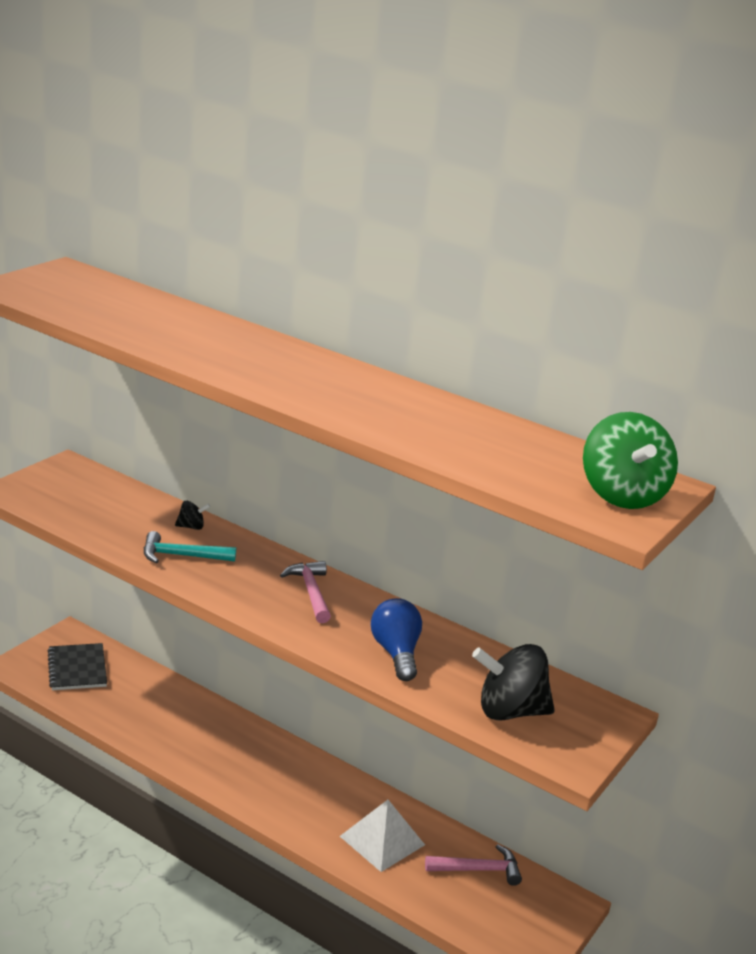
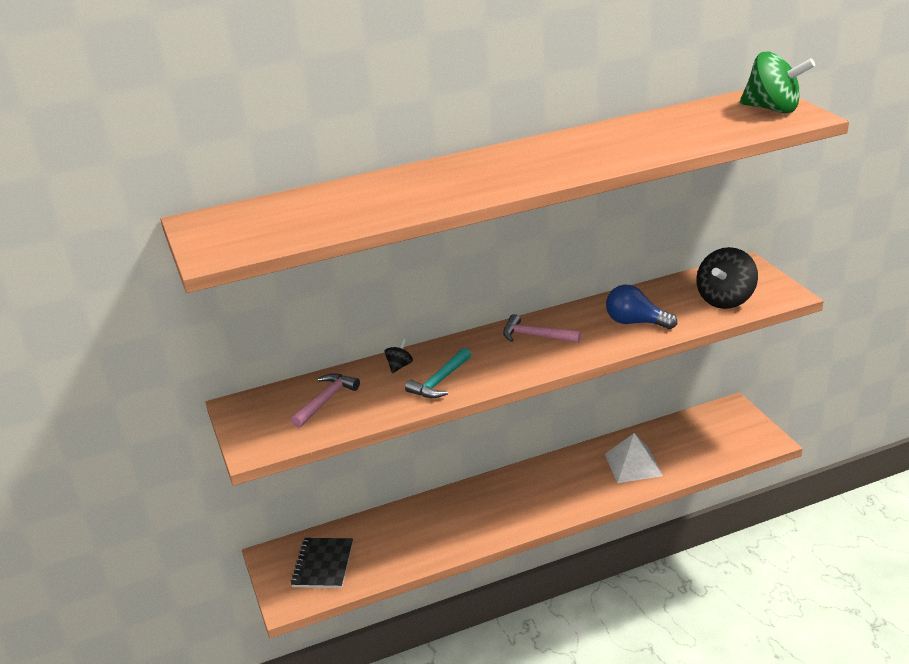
camera: 50 degrees left, 5 degrees up
black notebook [48,643,107,690] -> black notebook turned 75 degrees clockwise [291,538,353,588]
pink hammer [425,844,522,886] -> pink hammer moved to [291,373,360,428]

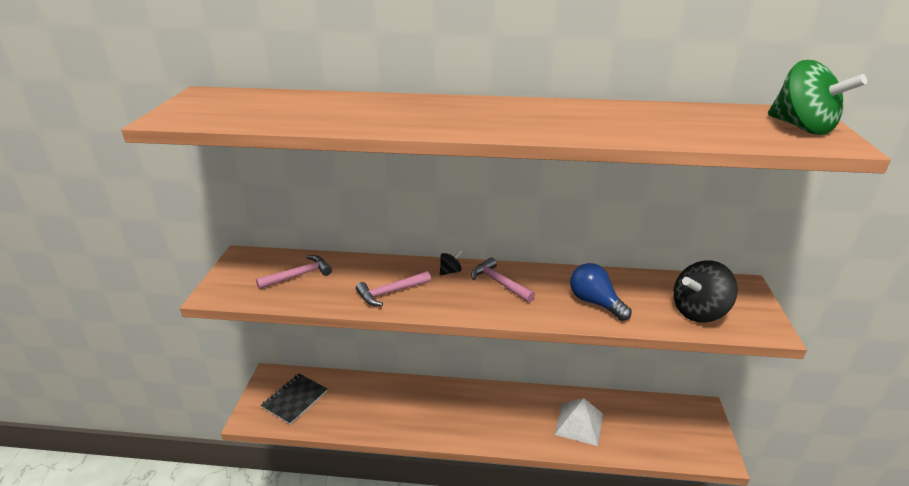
camera: 25 degrees right, 0 degrees up
black spinning top [385,339,413,373] -> black spinning top moved to [440,250,462,275]
turquoise hammer [405,348,471,398] -> pink hammer [356,271,431,306]

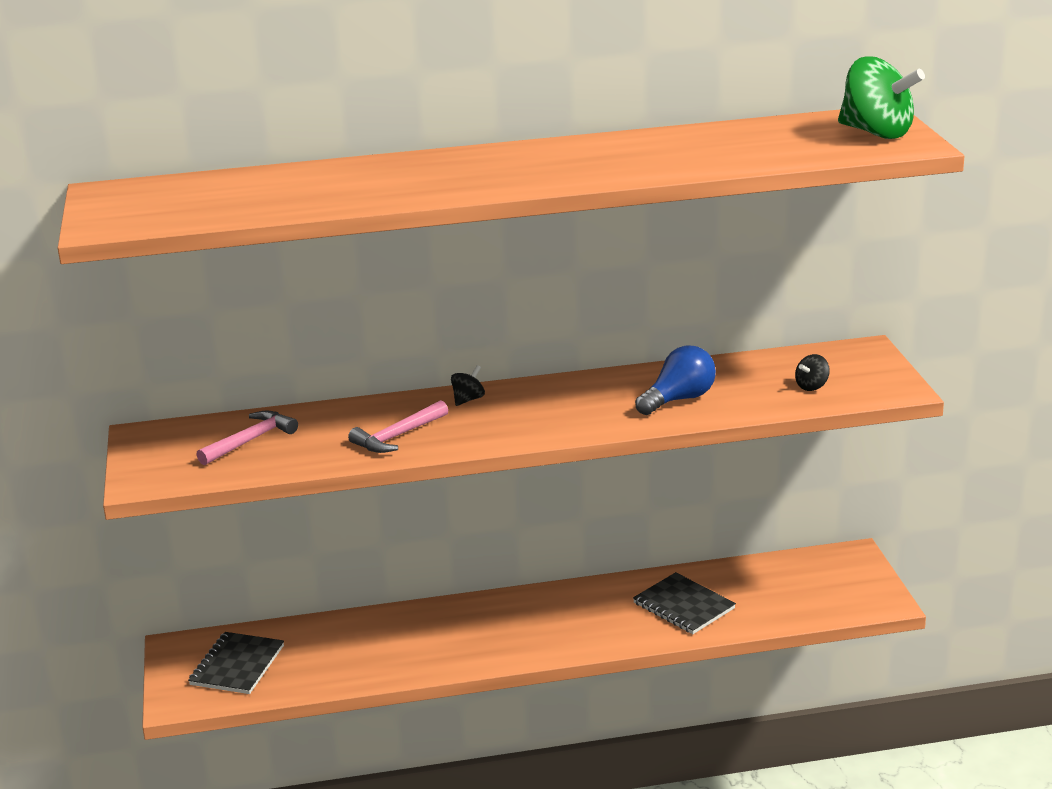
camera: 15 degrees left, 5 degrees down
pink hammer [471,257,535,303] -> none
white pyramid [555,398,603,446] -> black notebook [633,572,736,634]
blue light bulb [570,263,632,321] -> blue light bulb turned 105 degrees clockwise [635,345,716,415]
black spinning top [673,260,738,323] -> black spinning top [795,354,830,391], size x0.46

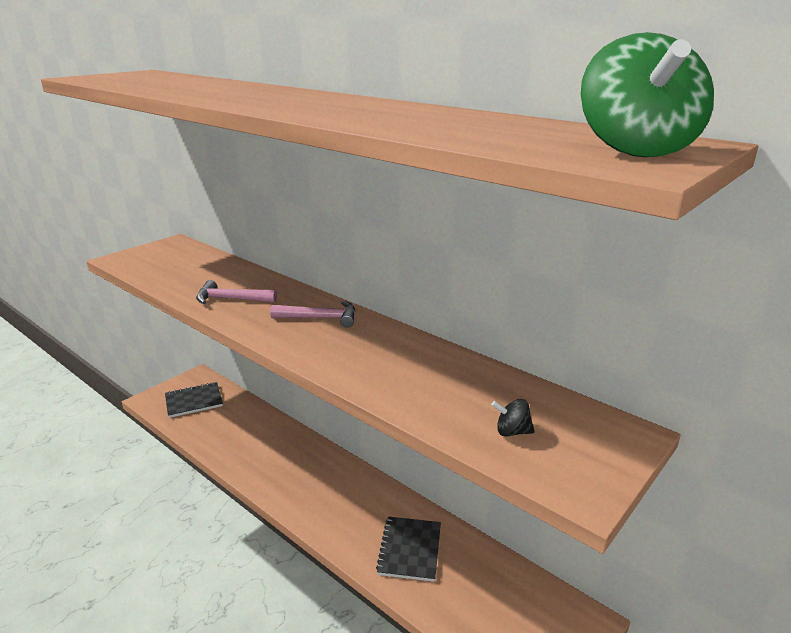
camera: 50 degrees right, 0 degrees up
pink hammer [196,411,298,465] -> pink hammer moved to [270,301,355,328]
black spinning top [451,365,485,406] -> none
blue light bulb [635,345,716,415] -> none

